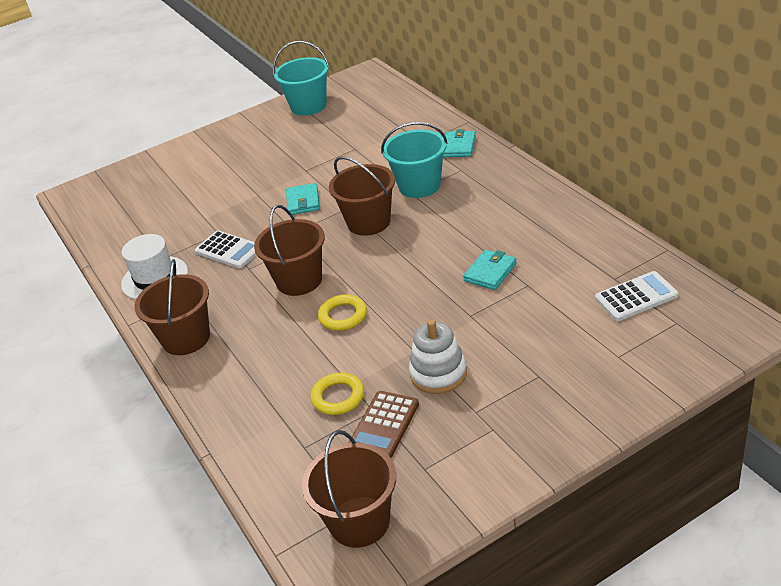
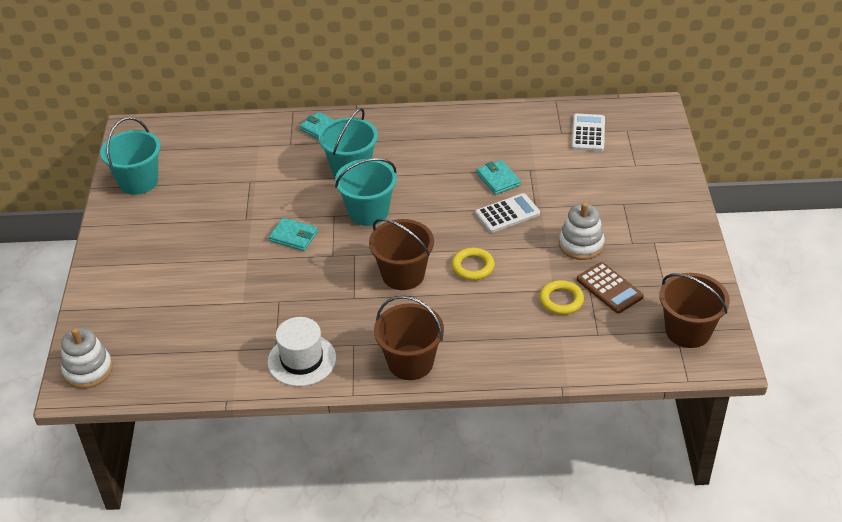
camera: 65 degrees left, 5 degrees up
white calculator [195,230,256,269] -> white calculator moved to [475,193,540,233]
brown bucket [329,156,395,236] -> turquoise bucket [335,158,397,226]
none -> white stacking toy [61,328,113,389]

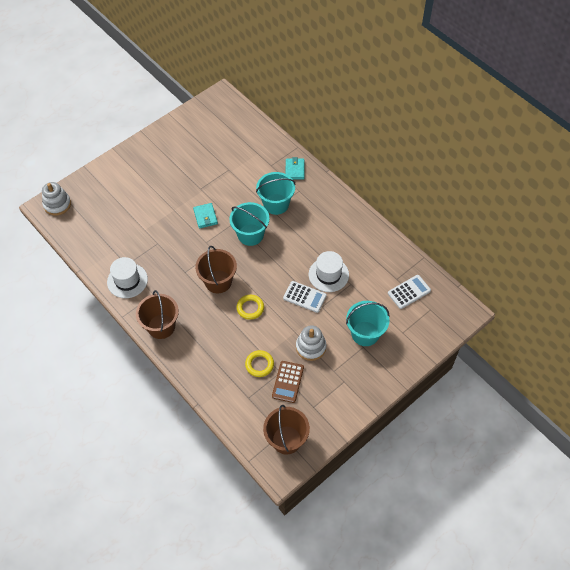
camera: 50 degrees right, 15 degrees up
turquoise bucket [100,117,161,195] -> turquoise bucket moved to [346,301,389,346]
turquoise wallet [477,160,521,195] -> white hat [309,251,349,292]

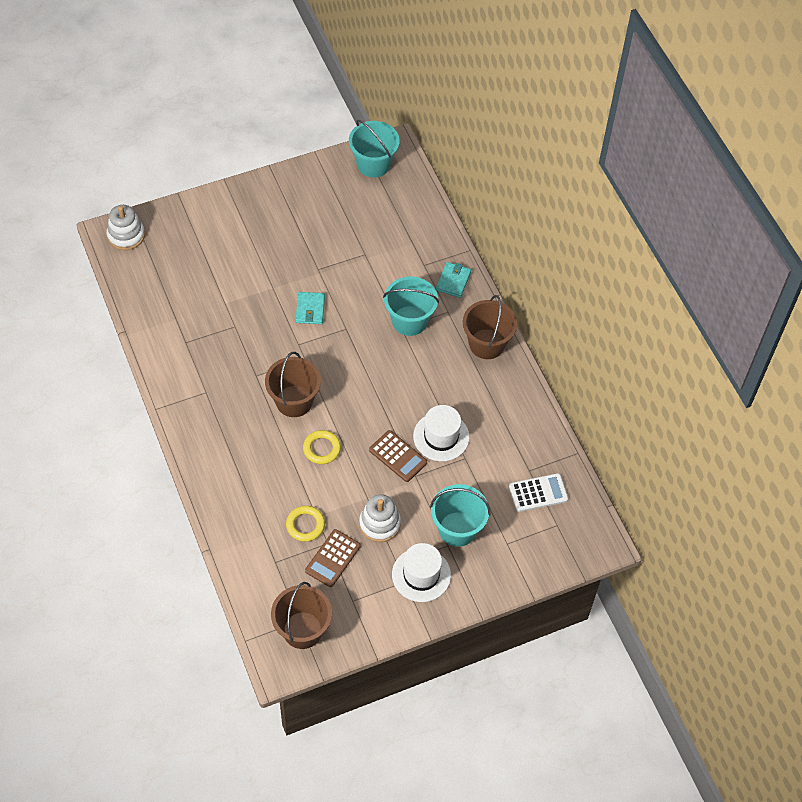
camera: 15 degrees right, 0 degrees up
white hat [107,257,148,298] -> white hat moved to [392,543,451,602]
brown bucket [136,290,179,339] -> brown bucket moved to [463,295,517,359]
turquoise bucket [230,202,270,246] -> turquoise bucket moved to [349,120,400,177]
white calculator [283,281,327,313] -> brown calculator [369,430,427,482]

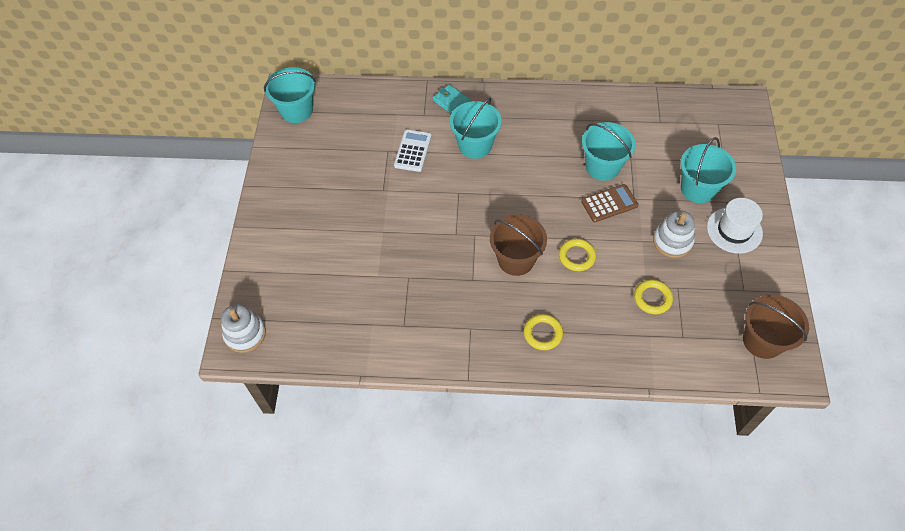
camera: 60 degrees left, 0 degrees up
turquoise wallet [296,292,325,324] -> none
brown calculator [305,529,361,587] -> none
white hat [413,405,470,461] -> turquoise bucket [582,122,636,181]
brown bucket [463,295,517,359] -> none
white calculator [509,473,568,512] -> white calculator moved to [394,129,432,172]
none -> yellow ring [524,314,563,350]

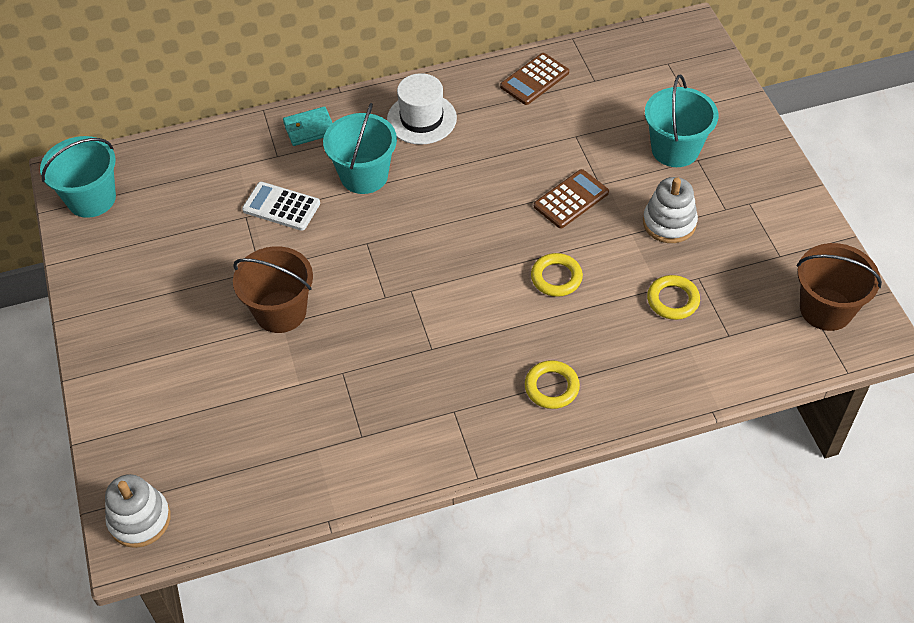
camera: 20 degrees left, 5 degrees down
white calculator [394,129,432,172] -> white calculator turned 60 degrees counterclockwise [242,182,320,231]
turquoise wallet [433,84,471,114] -> turquoise wallet turned 45 degrees counterclockwise [283,106,332,146]
brown bucket [490,214,547,276] -> brown bucket moved to [233,246,313,333]
turquoise bucket [582,122,636,181] -> none
white hat [707,198,763,254] -> white hat moved to [387,73,457,145]
none -> brown calculator [500,53,569,105]

